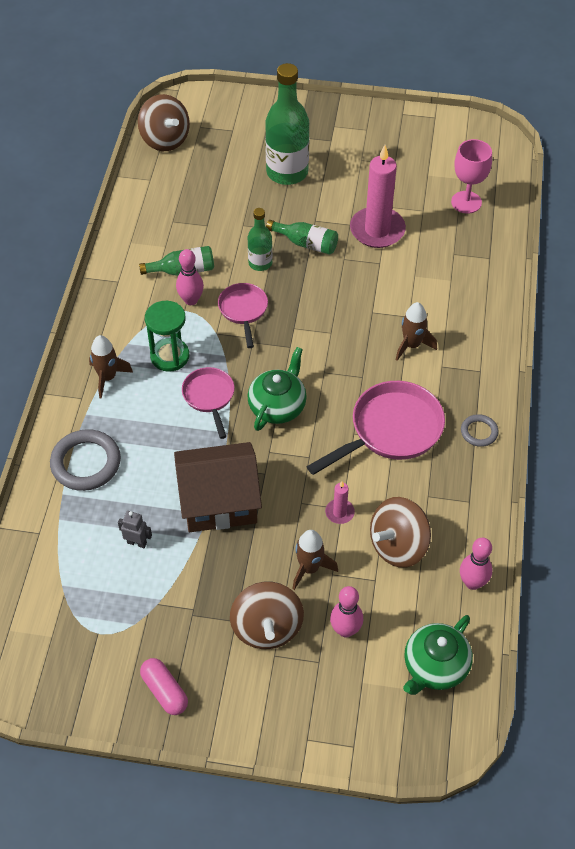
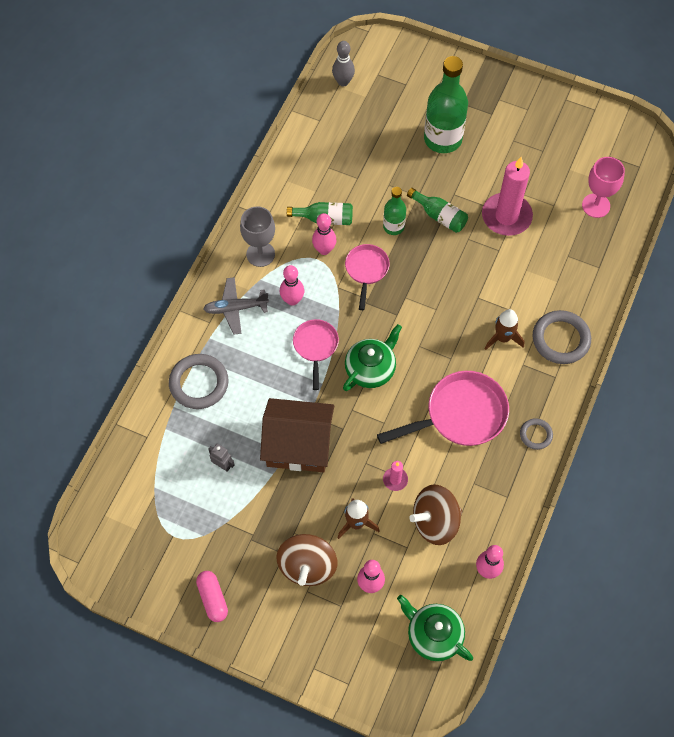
camera: 15 degrees right, 10 degrees up
brown rocket [89,335,133,399] -> grey plane [203,277,269,335]
brown spinning top [138,94,190,151] -> grey bowling pin [332,41,355,86]
green hourglass [145,301,189,372] -> pink bowling pin [280,265,304,306]
green teapot [403,615,473,695] -> green teapot turned 75 degrees clockwise [397,595,473,661]
none -> grey goblet [240,206,275,267]
none -> grey ring [533,310,591,364]

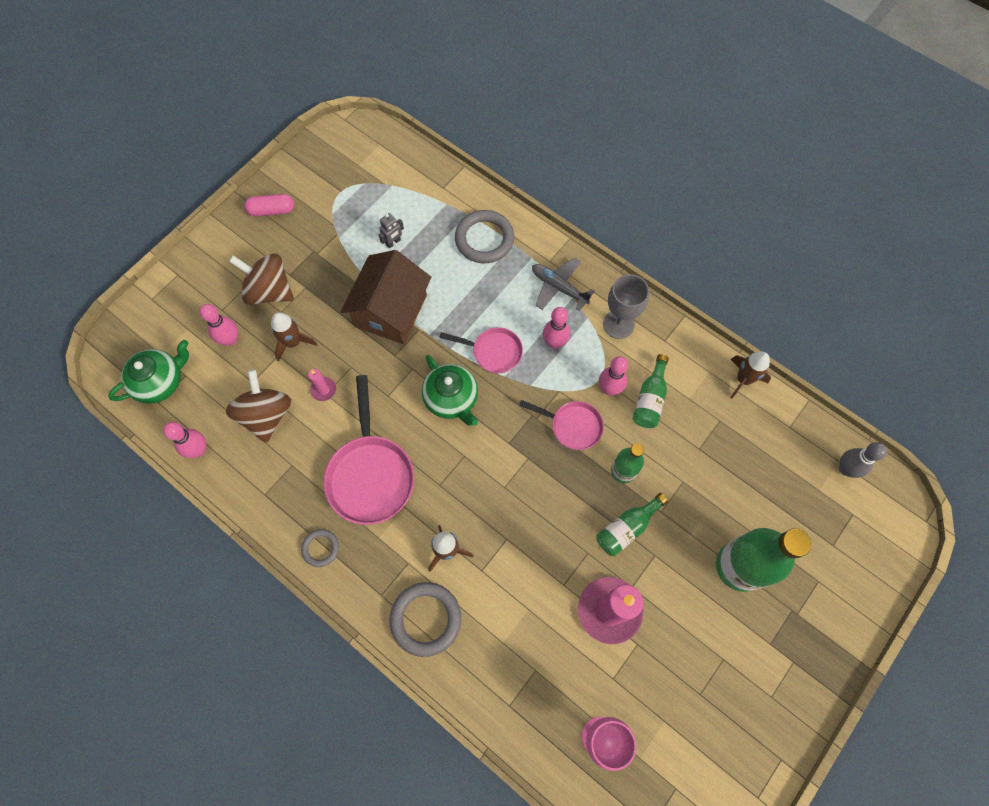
camera: 105 degrees right, 5 degrees up
grey plane [203,277,269,335] -> grey plane turned 60 degrees counterclockwise [532,257,595,311]
none -> brown rocket [730,351,771,399]

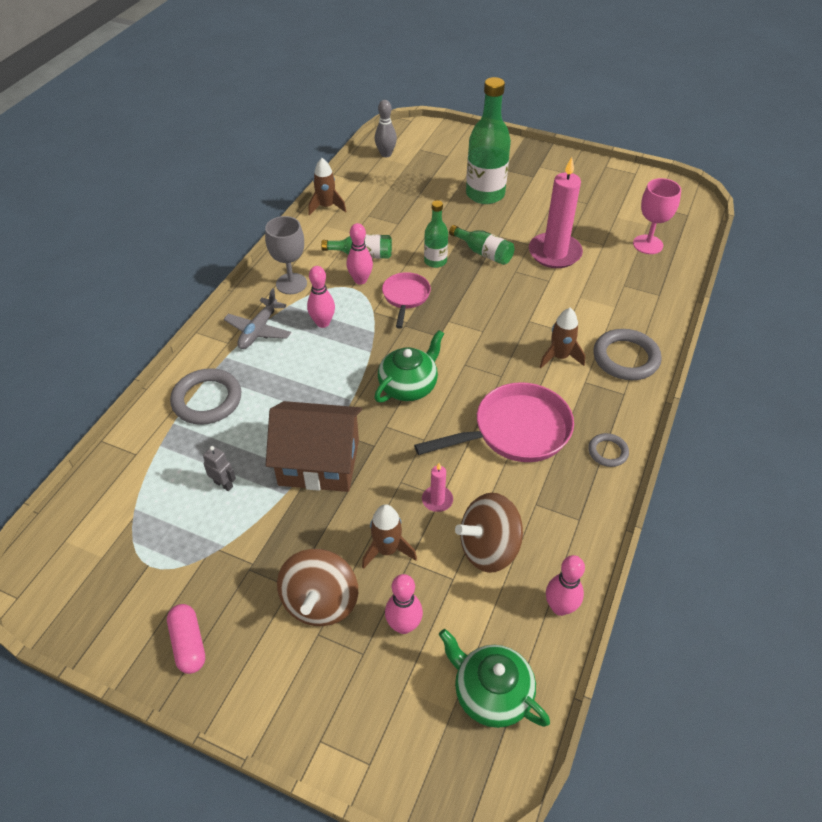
camera: 105 degrees left, 20 degrees down
pink pan [439,327,523,373] -> none

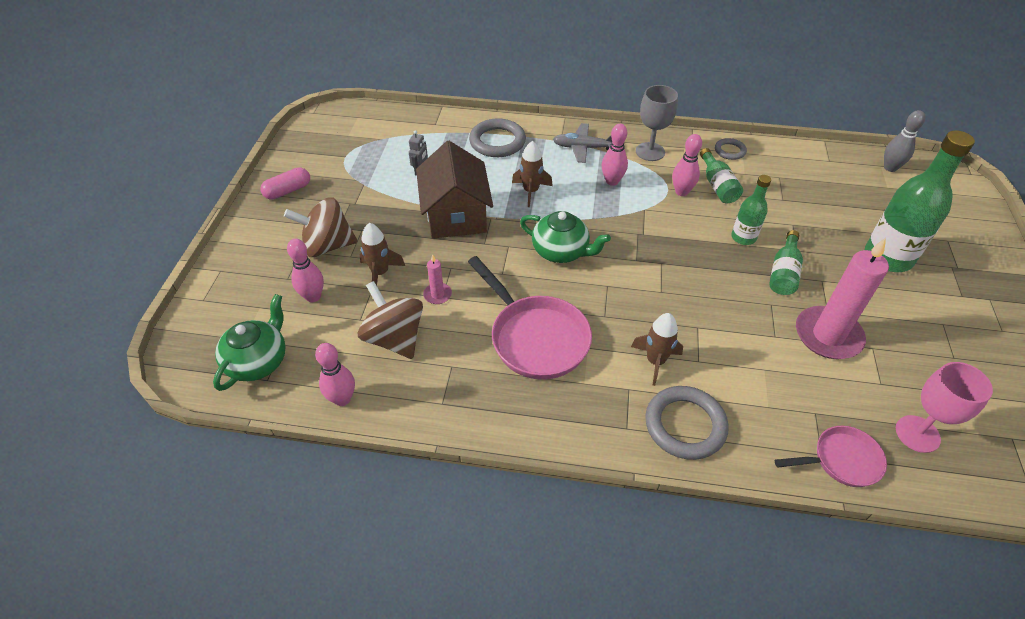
camera: 75 degrees right, 0 degrees up
brown rocket [308,158,346,216] -> brown rocket moved to [512,141,553,207]
pink pan [382,272,431,329] -> pink pan moved to [775,426,887,487]
grey ring [588,433,629,467] -> grey ring moved to [715,138,747,160]

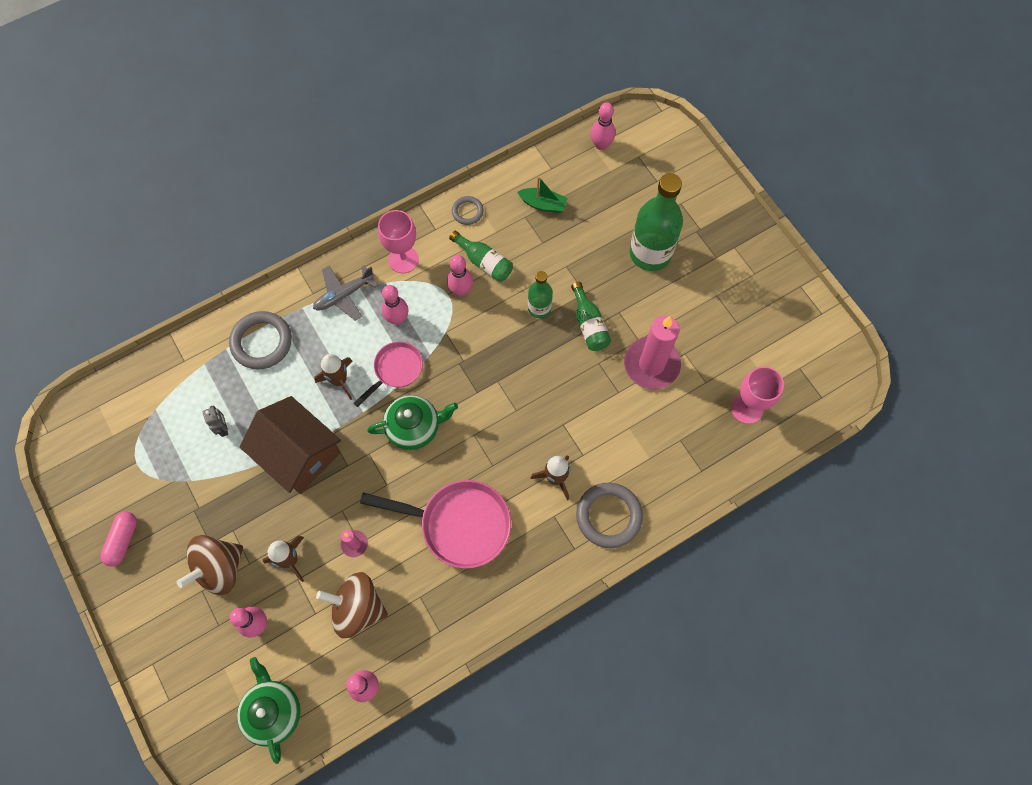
camera: 40 degrees left, 20 degrees up
grey goblet [636,85,678,161] -> pink goblet [378,210,419,273]
pink pan [775,426,887,487] -> pink pan moved to [354,341,423,407]
grey bowling pin [884,110,926,172] -> pink bowling pin [591,102,615,150]
none -> green boat [517,176,568,213]

